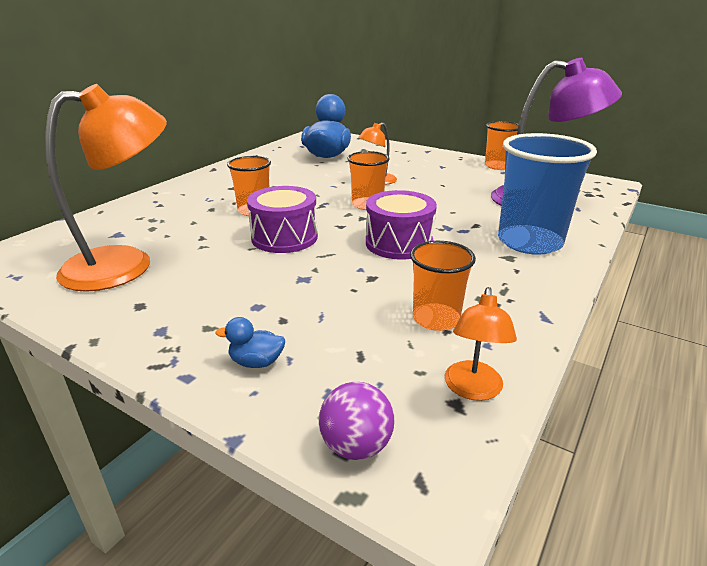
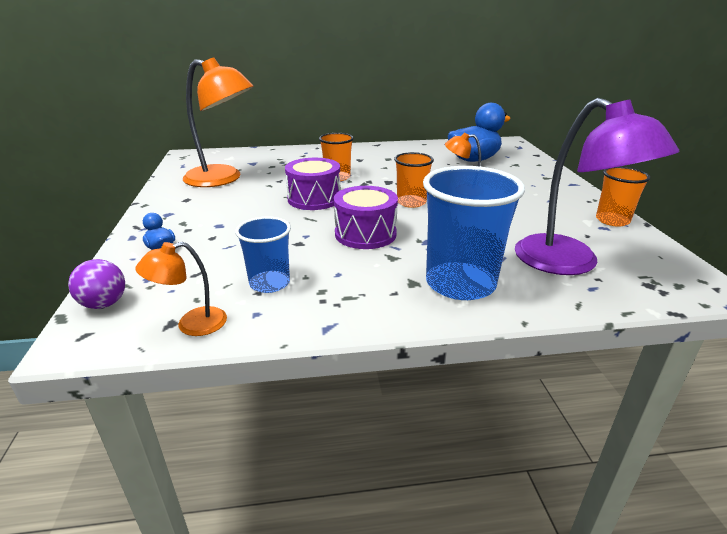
camera: 50 degrees right, 0 degrees up
orange cup [410,241,476,331] -> blue cup [235,217,291,293]

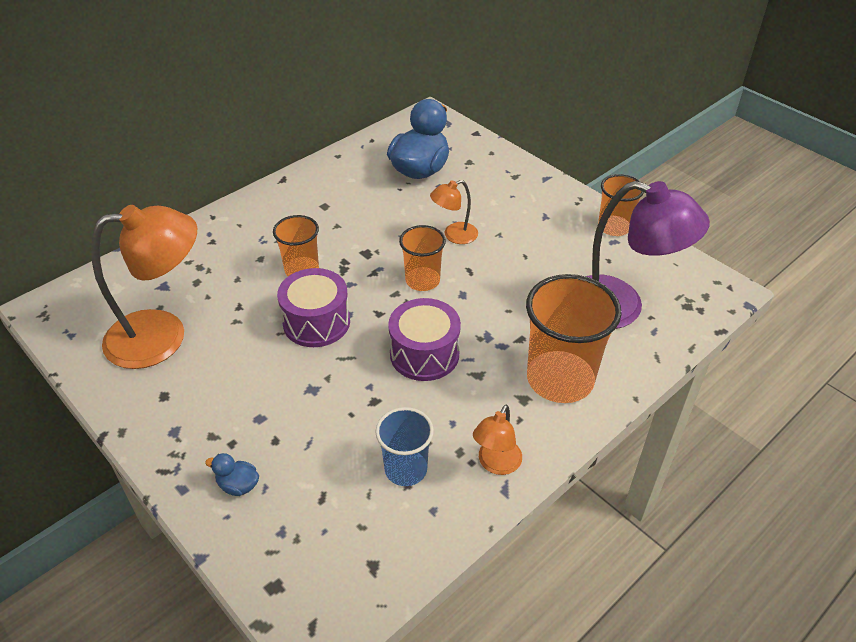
camera: 35 degrees left, 15 degrees up
purple ball [68,259,125,309] -> none
orange lamp [136,242,227,336] -> orange lamp moved to [473,405,522,475]
blue cup [423,166,525,300] -> orange cup [526,274,622,403]

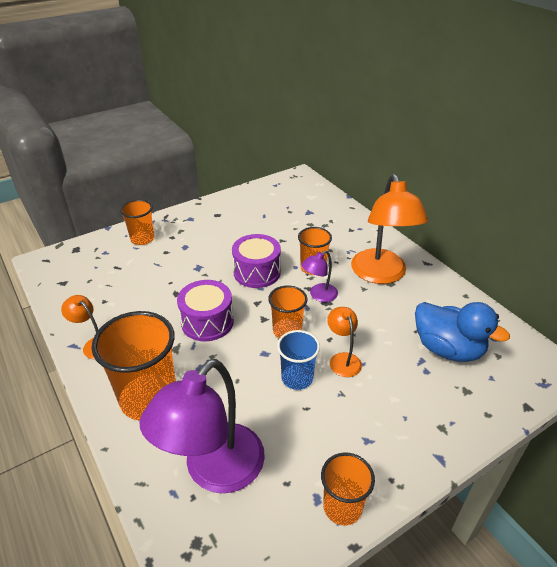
camera: 100 degrees right, 5 degrees down
orange lamp [91,205,197,369] -> orange lamp moved to [351,174,428,284]
blue duck [205,453,259,496] -> orange cup [120,200,155,245]
blue cup [375,407,434,486] -> blue cup moved to [277,330,320,390]
none -> purple lamp [301,250,338,302]

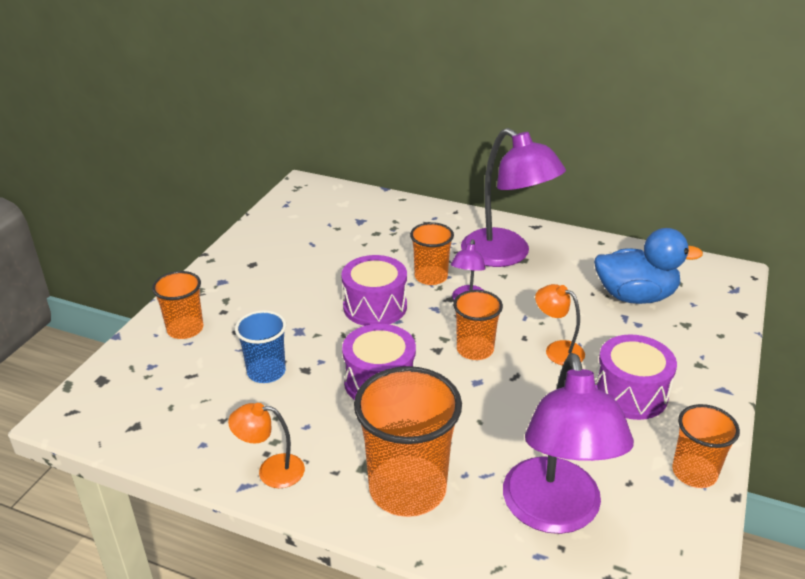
camera: 35 degrees left, 5 degrees down
blue cup [277,330,320,390] -> blue cup moved to [235,310,286,383]
orange lamp [351,174,428,284] -> purple lamp [461,128,566,267]
none -> purple drum [595,335,677,420]

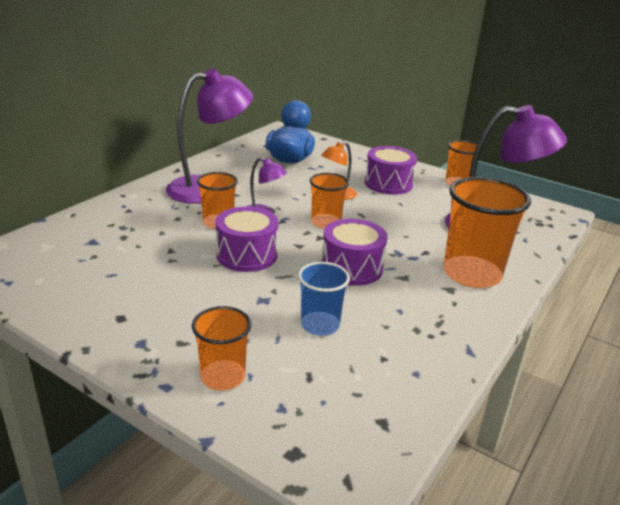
camera: 80 degrees left, 5 degrees down
orange lamp [228,403,305,488] -> none

